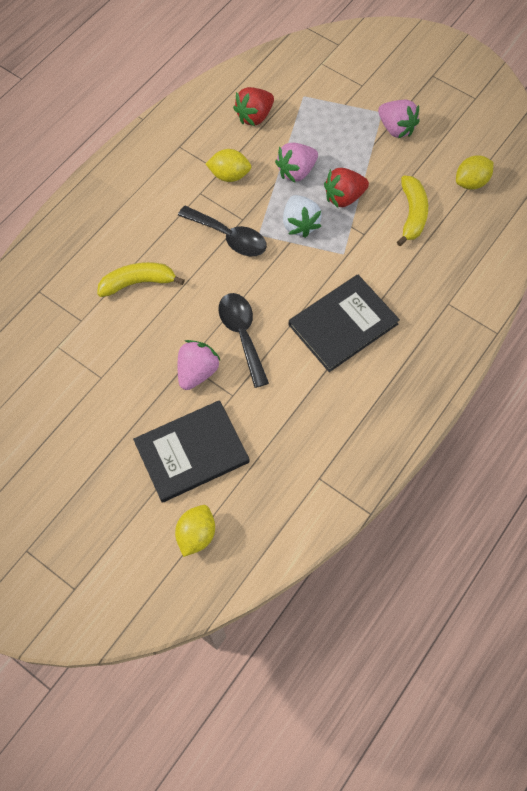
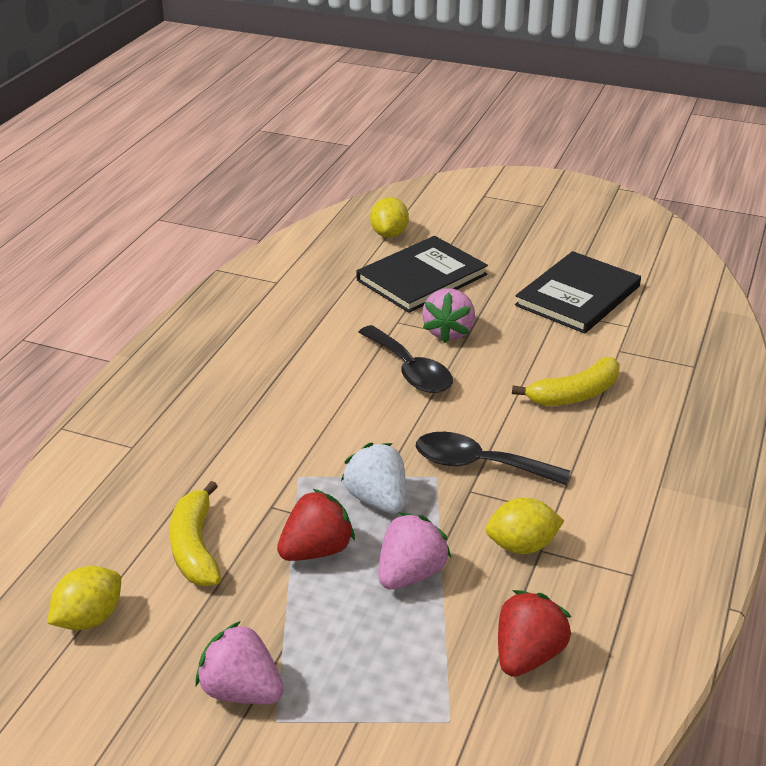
camera: 165 degrees right, 30 degrees down
black book [289,275,400,372] -> black book moved to [515,251,641,333]

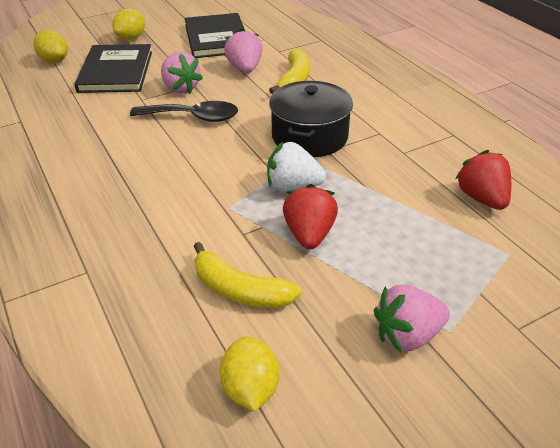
camera: 50 degrees left, 5 degrees up
pink strawberry [378,512,451,590] -> pink strawberry moved to [224,28,262,73]
black spoon [416,432,570,485] -> black pot [269,81,353,157]
yellow lemon [485,498,564,554] -> yellow lemon moved to [112,8,145,40]

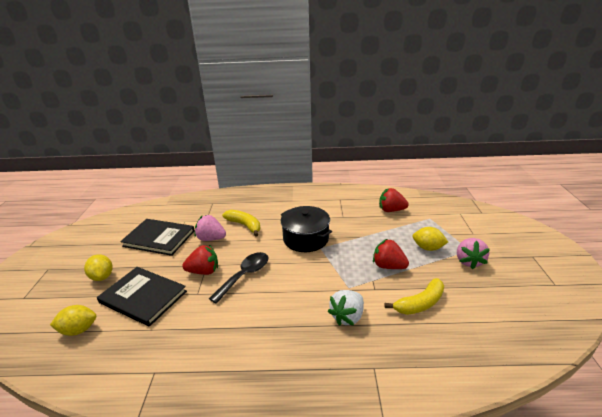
camera: 60 degrees left, 10 degrees down
pink strawberry [161,52,203,93] -> red strawberry [182,245,218,275]
yellow lemon [220,337,279,412] -> yellow lemon moved to [413,227,448,251]
white strawberry [267,142,326,192] -> white strawberry moved to [328,290,364,326]

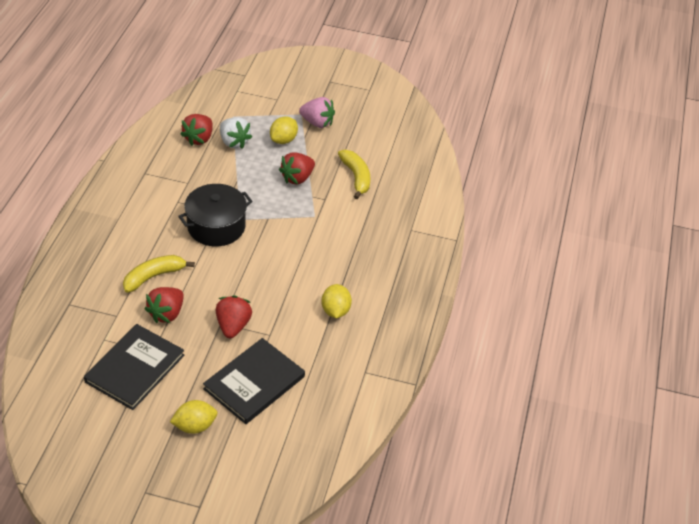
camera: 80 degrees left, 15 degrees up
yellow lemon [50,305,96,336] -> yellow lemon moved to [321,284,352,318]
pink strawberry [194,215,226,241] -> red strawberry [145,287,184,323]
black spoon [209,252,268,304] -> none
white strawberry [328,290,364,326] -> white strawberry moved to [220,117,252,149]

